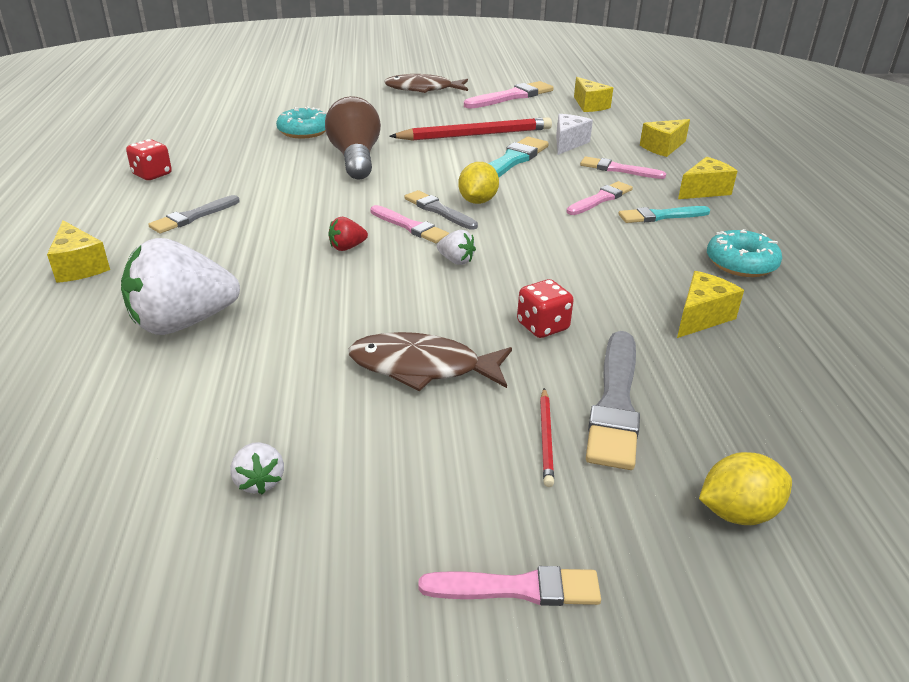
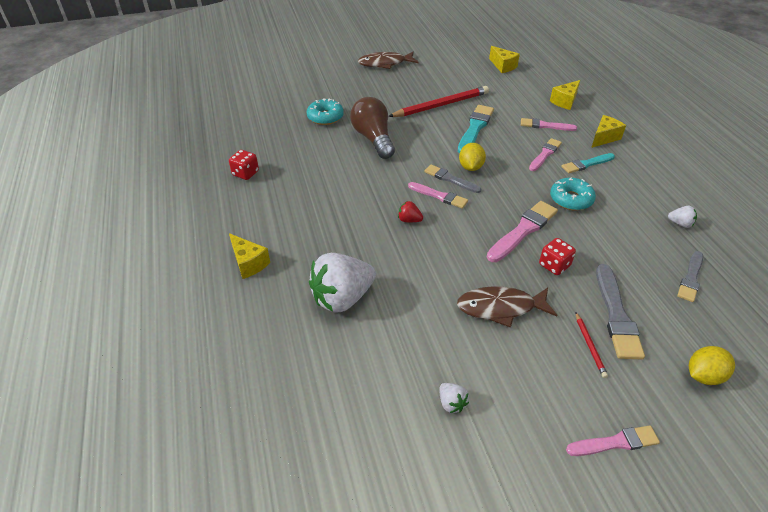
camera: 10 degrees left, 10 degrees up
grey brush [148,195,240,233] -> grey brush moved to [677,251,703,302]
red strawberry [328,217,368,251] -> red strawberry turned 60 degrees clockwise [398,201,423,222]
white strawberry [437,230,476,265] -> white strawberry moved to [668,206,697,228]
pink brush [464,81,554,109] -> pink brush moved to [487,201,558,262]
white cheese [556,114,593,155] -> none
yellow cheese [677,271,744,338] -> none
turquoise donut [707,229,782,277] -> turquoise donut moved to [550,178,596,211]

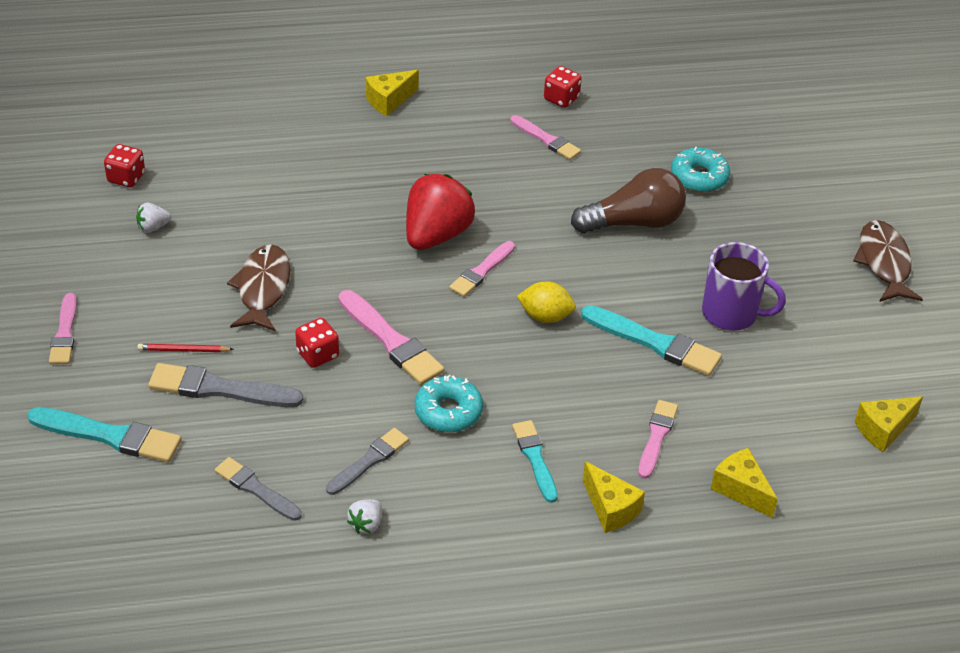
camera: 95 degrees right, 0 degrees up
white strawberry [309,253,376,313] -> none
red pencil [388,86,489,117] -> purple mug [702,242,786,331]
red strawberry [398,201,423,222] -> red strawberry [406,174,475,250], size x2.35
grey brush [424,165,481,193] -> grey brush moved to [326,428,409,495]
pink brush [529,138,562,171] -> pink brush moved to [510,115,581,160]
yellow lemon [689,346,735,385] -> turquoise brush [27,407,181,463]
none -> red dice [104,144,145,187]

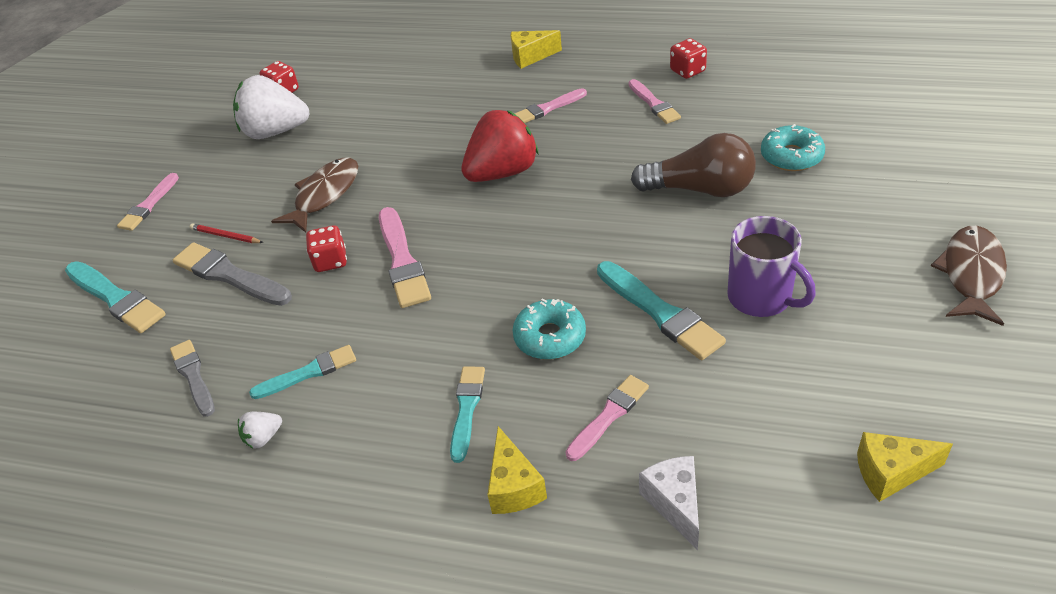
camera: 30 degrees right, 0 degrees up
white strawberry [136,203,171,233] -> white strawberry [233,75,310,139], size x2.35
grey brush [326,428,409,495] -> turquoise brush [249,345,356,399]
turquoise donut [415,375,483,432] -> turquoise donut moved to [513,298,586,360]
pink brush [449,241,515,297] -> pink brush moved to [515,88,587,123]
yellow lemon [517,281,576,323] -> none
yellow cheese [711,448,778,518] -> white cheese [639,456,699,550]

